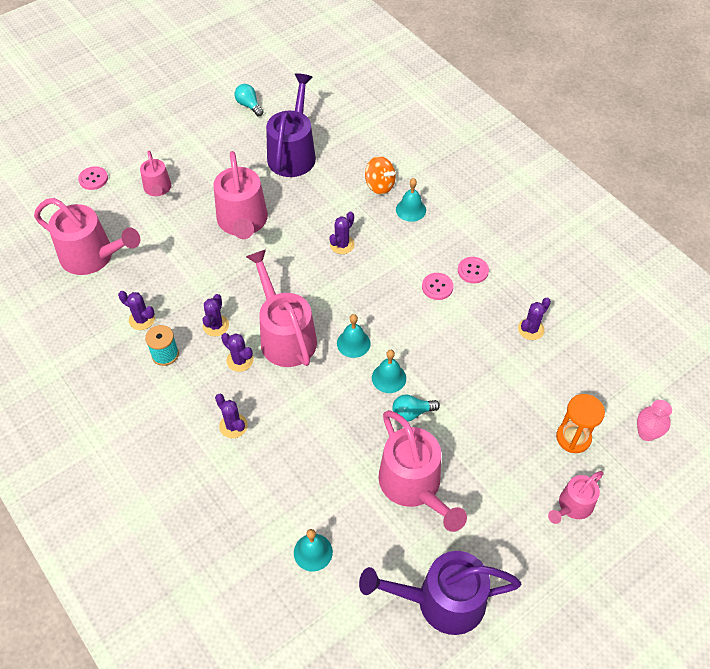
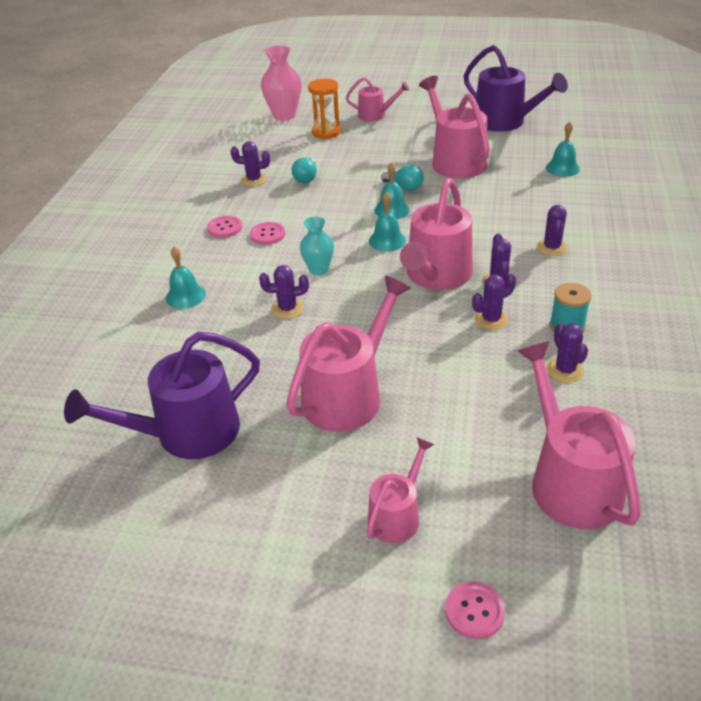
camera: 130 degrees left, 15 degrees down
turquoise light bulb [235,84,263,117] -> turquoise light bulb moved to [291,157,317,183]
orange spinning top [365,156,396,194] -> none
pink watering can [378,410,467,532] -> pink watering can turned 45 degrees counterclockwise [419,76,490,178]
pink vase [637,400,672,441] -> pink vase [261,45,302,121], size x1.59
none -> turquoise vase [300,217,334,275]

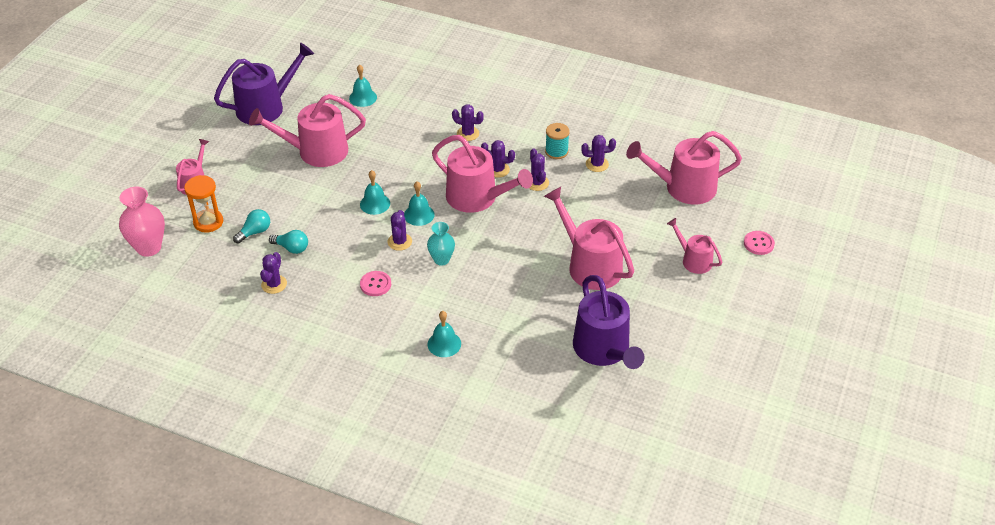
camera: 80 degrees left, 5 degrees up
pink button [207,216,242,238] -> none
purple cactus [259,265,309,319] -> purple cactus moved to [387,210,412,251]
turquoise light bulb [381,164,424,191] -> turquoise light bulb moved to [233,209,270,244]

